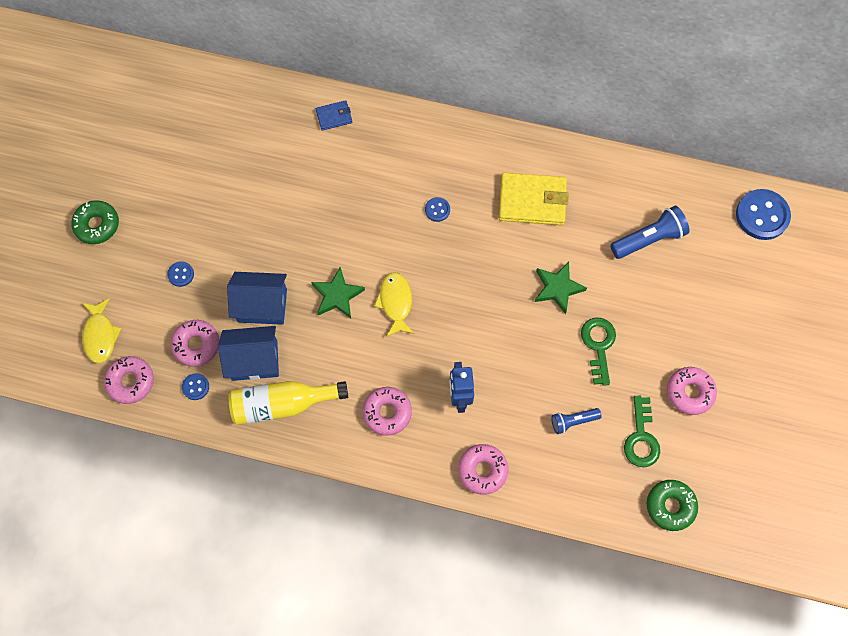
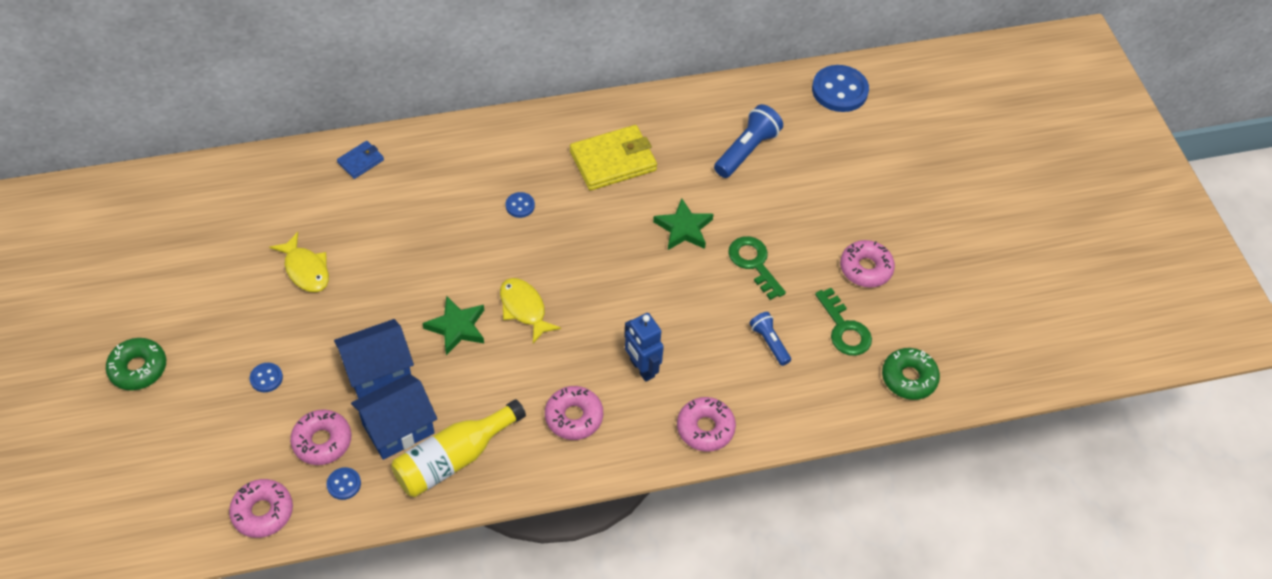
camera: 30 degrees left, 15 degrees down
yellow fish [82,298,122,363] -> yellow fish moved to [269,232,329,292]
blue flashlight [551,408,602,434] -> blue flashlight turned 105 degrees clockwise [749,312,791,366]

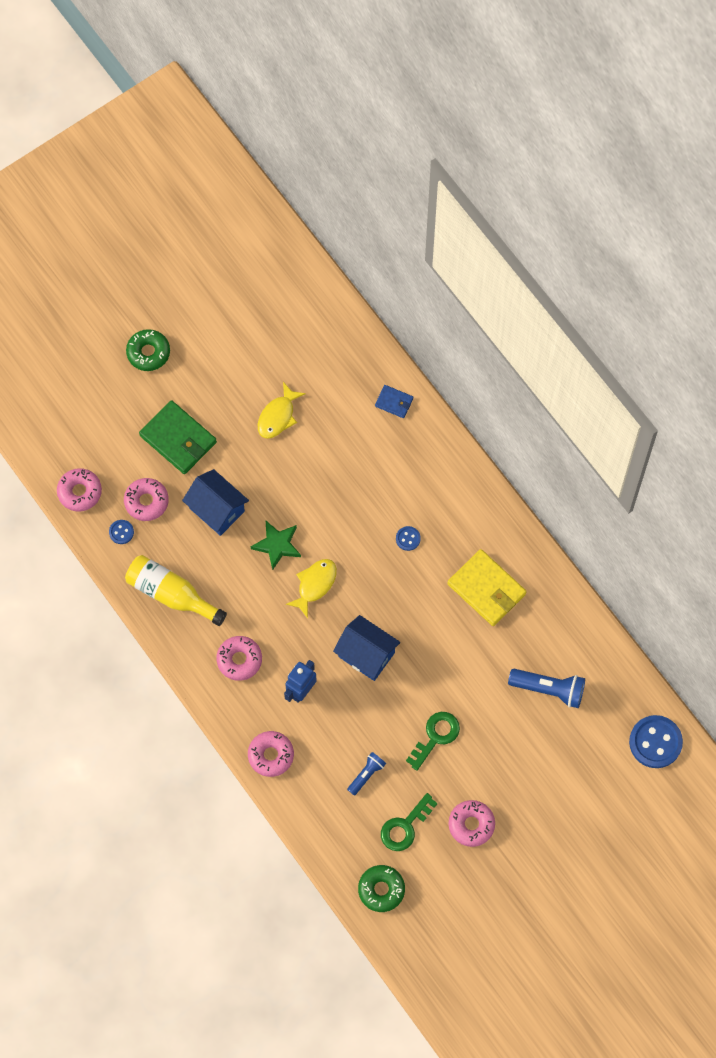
camera: 70 degrees right, 15 degrees up
blue button [250,363,283,392] -> green wallet [139,400,217,474]
blue house [351,374,437,460] -> blue house moved to [333,615,400,681]
green star [653,198,714,250] -> none

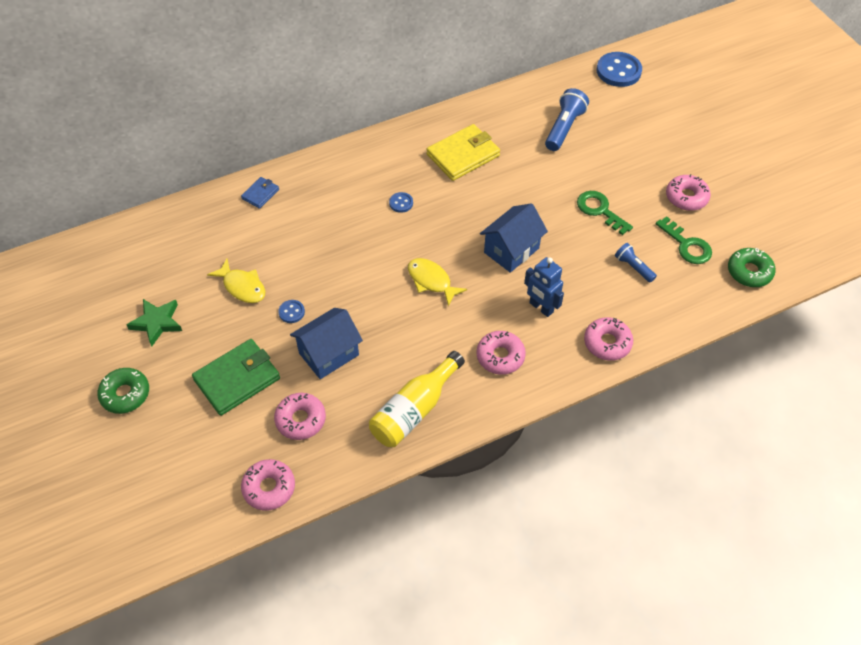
camera: 80 degrees left, 15 degrees down
blue button [109,520,134,544] -> blue button moved to [278,300,305,323]
green star [251,521,301,570] -> green star moved to [127,299,182,346]

